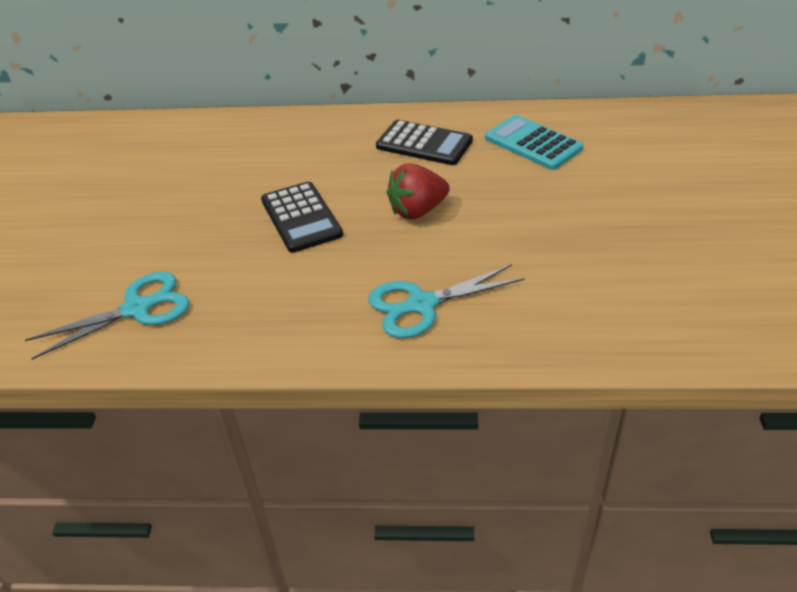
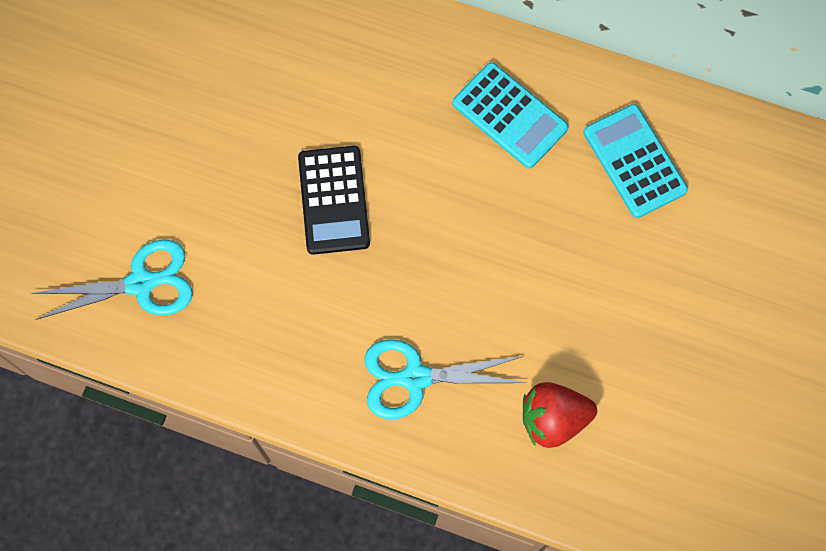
camera: 15 degrees right, 30 degrees up
black calculator [376,120,473,165] -> turquoise calculator [452,62,568,169]
red strawberry [387,163,450,219] -> red strawberry moved to [523,382,597,448]

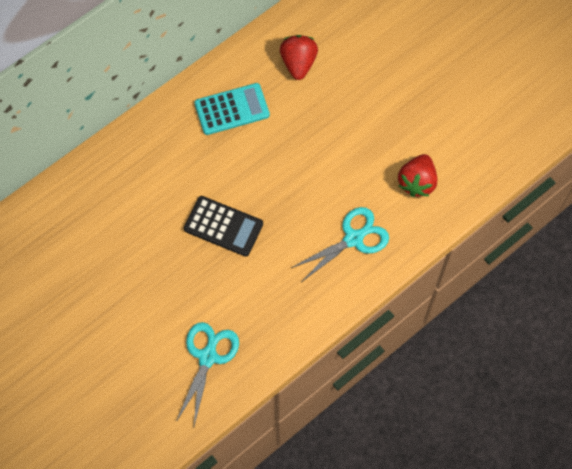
camera: 60 degrees left, 5 degrees down
turquoise scissors [364,339,526,419] -> turquoise scissors turned 150 degrees counterclockwise [291,207,389,281]
turquoise calculator [583,104,688,218] -> red strawberry [280,35,318,80]

